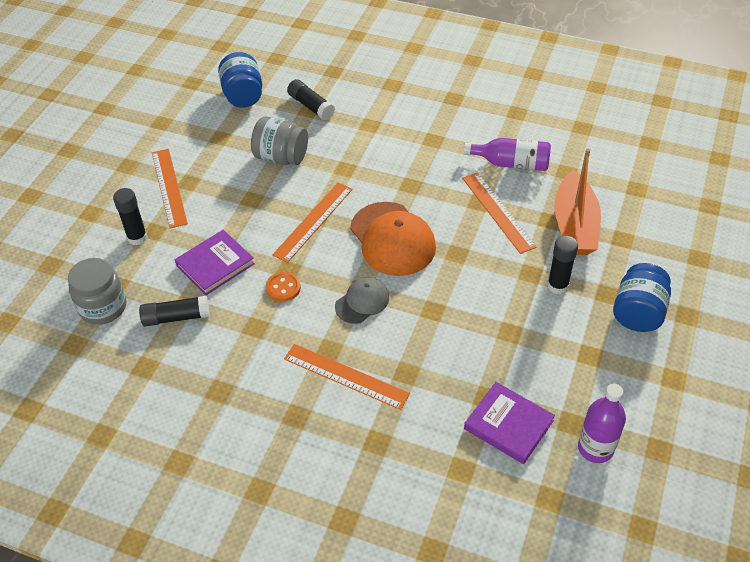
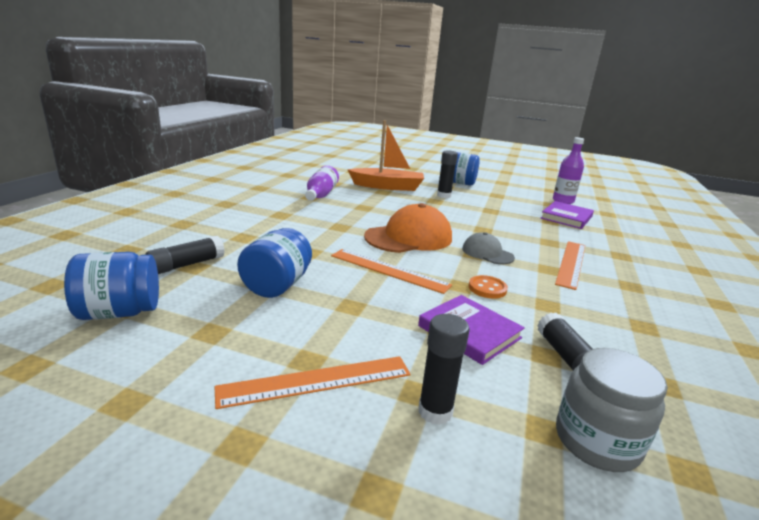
camera: 95 degrees left, 25 degrees down
grey jar [251,117,308,165] -> blue jar [237,228,312,298]
orange ruler [462,172,536,254] -> none

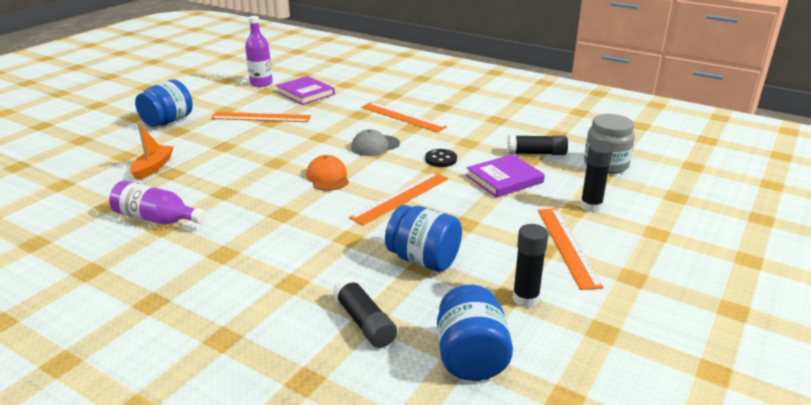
camera: 75 degrees left, 5 degrees up
orange boat [347,120,424,191] -> orange boat [130,123,174,180], size x0.58
orange cap [364,203,452,253] -> orange cap [306,155,349,191], size x0.56
black glue stick [437,150,458,198] -> black glue stick moved to [512,224,548,307]
orange button [469,275,508,299] -> black button [425,149,457,167]
none -> orange ruler [211,112,311,122]

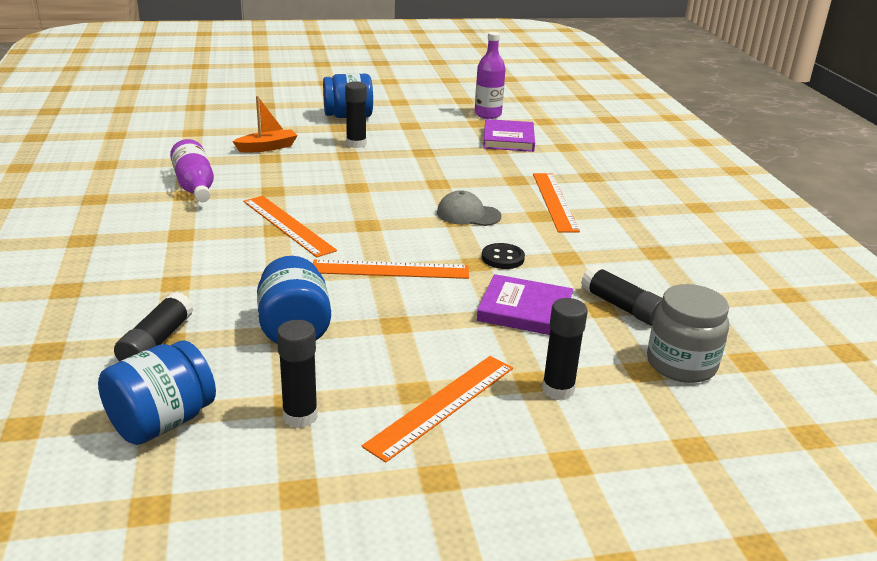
camera: 45 degrees right, 0 degrees up
orange ruler [211,112,311,122] -> orange ruler moved to [243,196,337,258]
orange cap [306,155,349,191] -> none
none -> black glue stick [345,81,367,148]

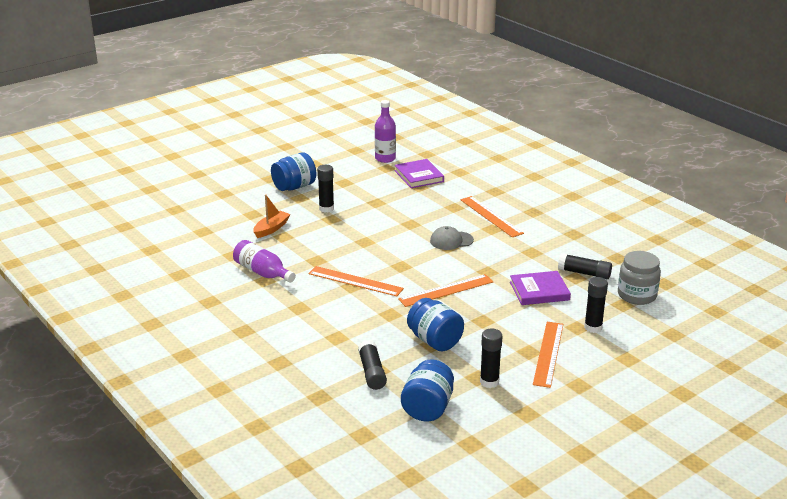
camera: 25 degrees left, 0 degrees up
black button [482,243,525,269] -> none

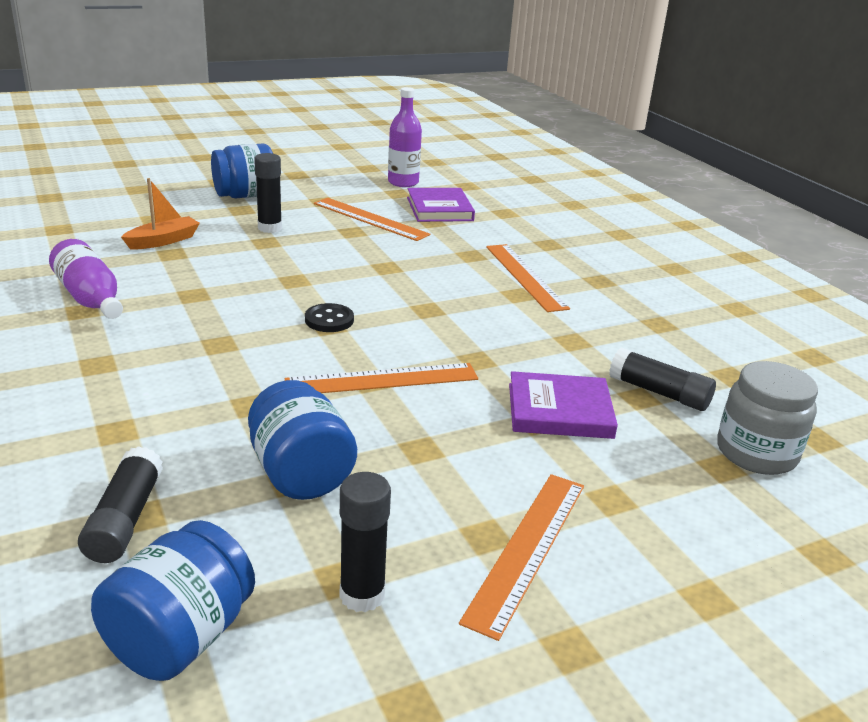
camera: 10 degrees right, 0 degrees up
orange ruler [308,266,404,296] -> orange ruler moved to [314,198,430,241]
grey cap [430,226,474,250] -> none
black glue stick [584,277,608,333] -> none
none -> black button [305,303,354,332]

